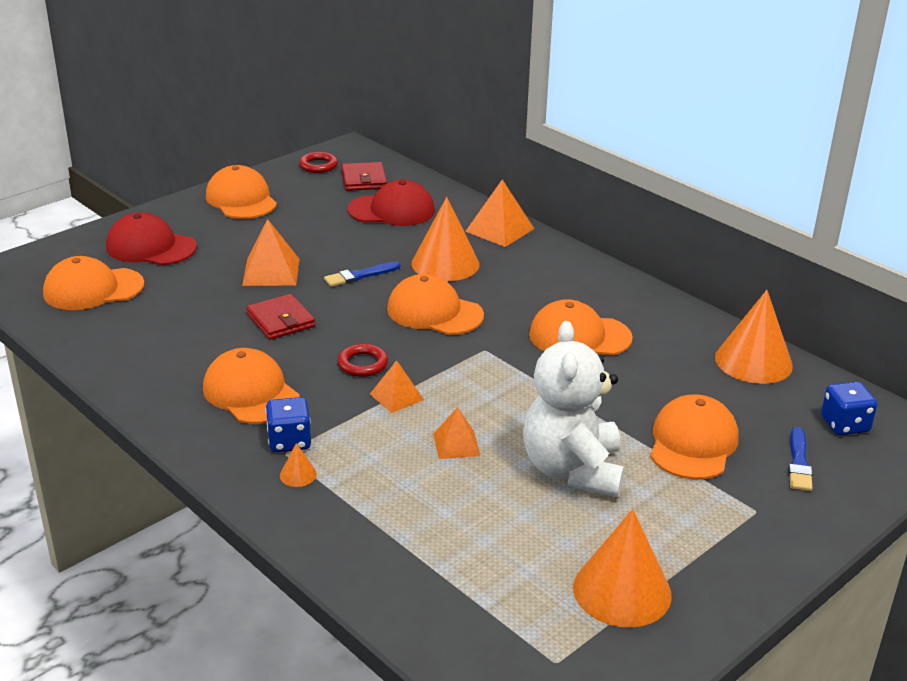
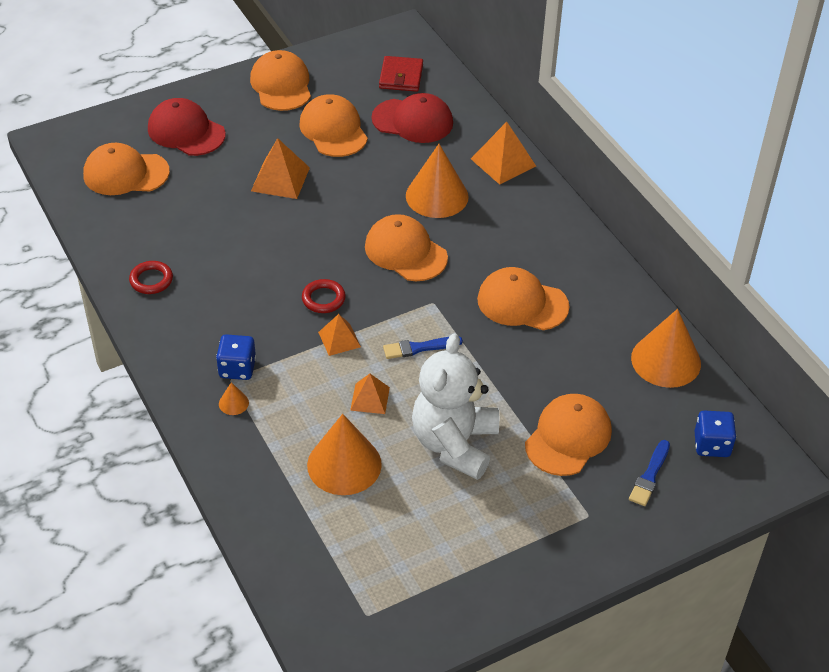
camera: 15 degrees right, 15 degrees up
orange cap [203,348,300,424] -> orange cap moved to [299,94,368,157]
red wallet [246,294,315,340] -> none
red ring [299,152,338,173] -> red ring moved to [129,261,173,294]
blue brush [324,262,400,287] -> blue brush moved to [383,337,463,359]
orange cone [573,509,672,628] -> orange cone moved to [307,414,382,495]

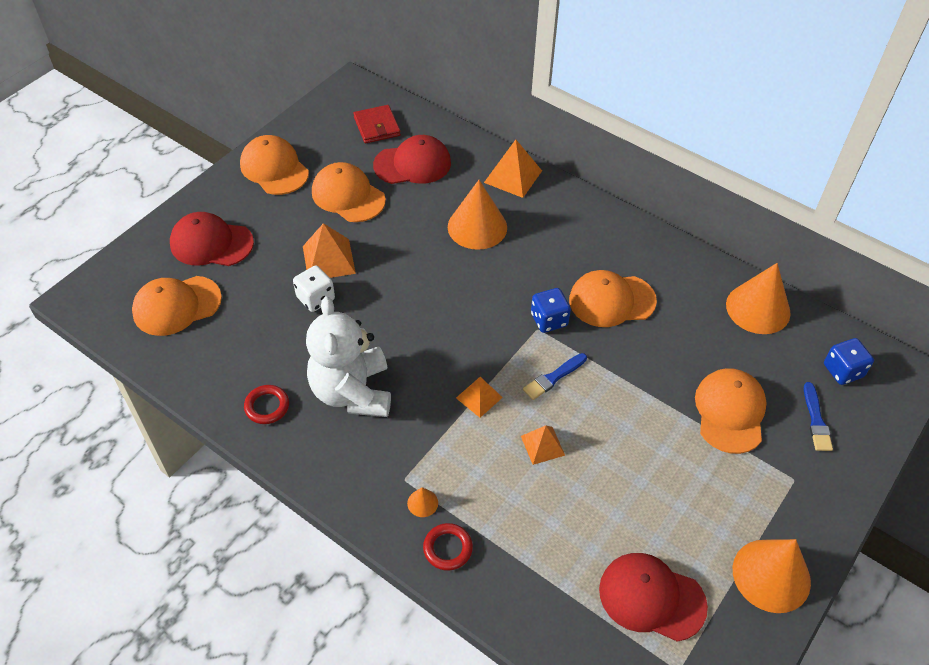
camera: 25 degrees left, 5 degrees up
blue dice [216,334,256,380] -> blue dice moved to [531,288,571,333]
red ring [302,279,346,313] -> red ring moved to [423,523,473,571]
orange cone [307,414,382,495] -> orange cone moved to [733,539,811,613]
orange cap [365,214,448,281] -> none
white teddy bear [412,334,499,480] -> white teddy bear moved to [306,296,391,417]
none -> white dice [293,265,335,312]
none -> red cap [599,553,708,642]

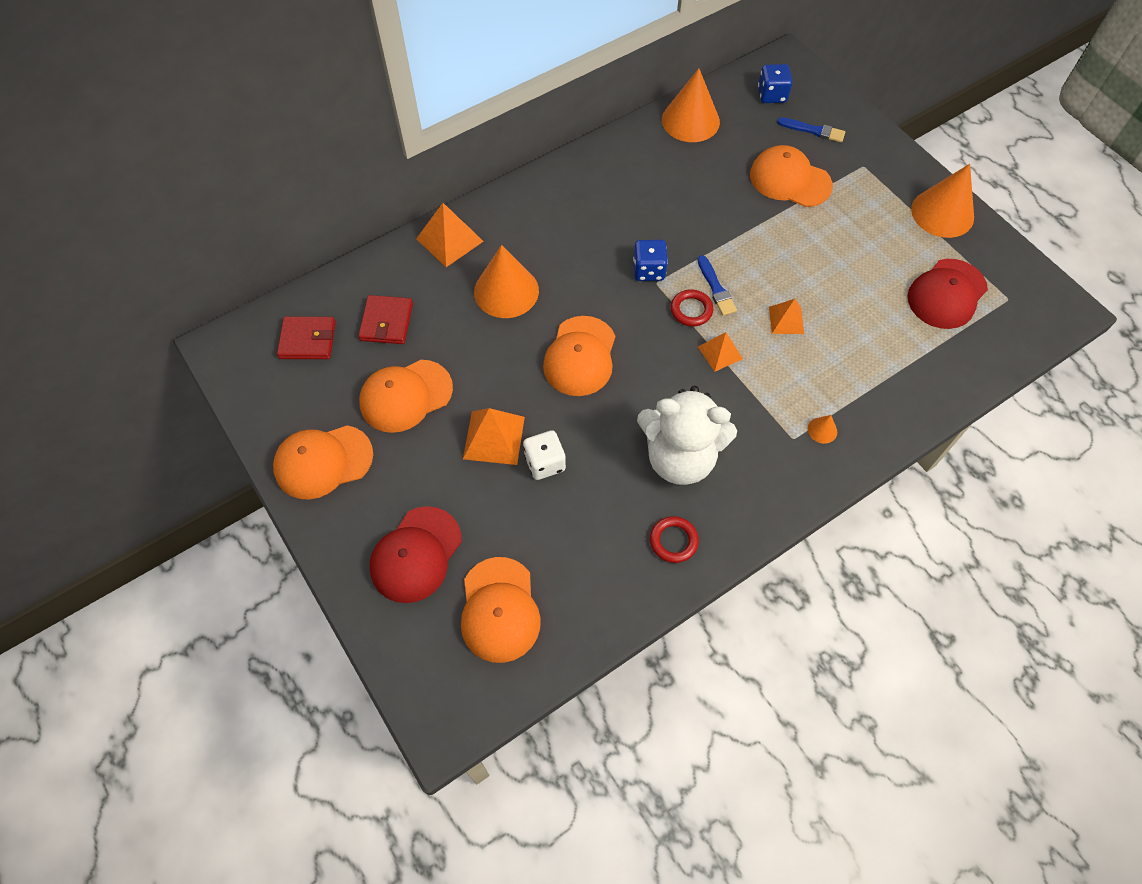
camera: 70 degrees left, 10 degrees up
red cap [373,135,451,184] -> red wallet [358,295,413,344]
red ring [423,523,473,571] -> red ring moved to [670,289,713,326]
orange cap [569,270,657,327] -> orange cap moved to [543,316,615,396]

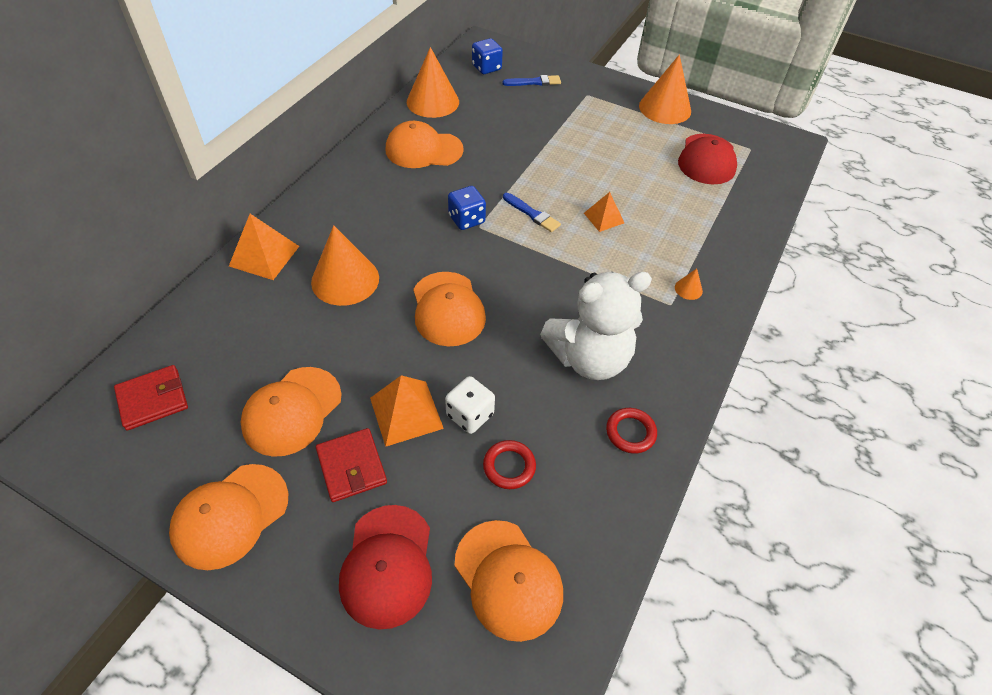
camera: 30 degrees left, 10 degrees down
red wallet [358,295,413,344] -> red wallet moved to [316,428,387,502]
red ring [670,289,713,326] -> red ring moved to [483,440,536,489]
orange pyramid [698,332,743,372] -> none
orange cap [750,145,833,207] -> orange cap moved to [386,121,464,168]

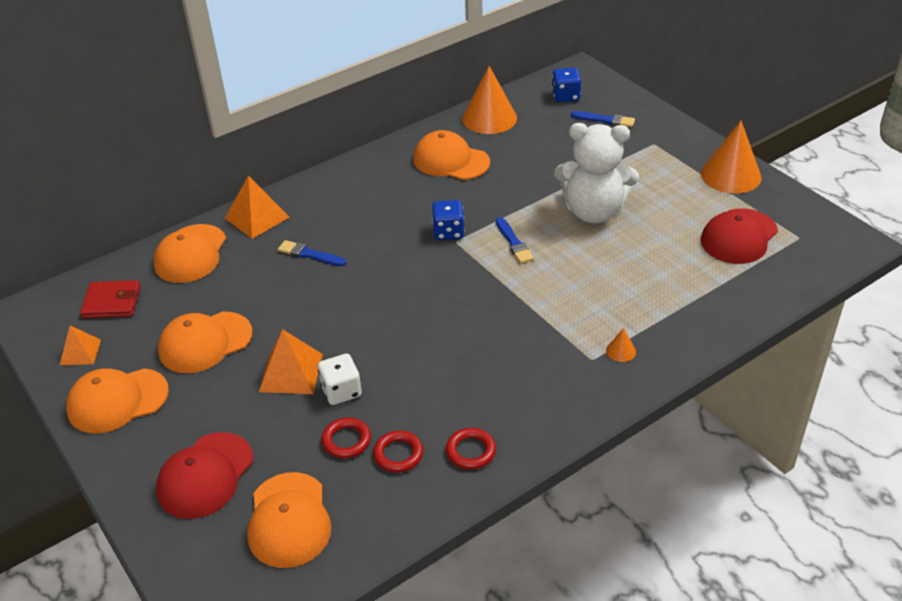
camera: 30 degrees right, 10 degrees down
orange cone [311,225,379,306] -> blue brush [278,240,346,266]
red wallet [316,428,387,502] -> none
orange cap [413,272,486,346] -> orange cap moved to [154,224,226,283]
white teddy bear [540,272,652,380] -> white teddy bear moved to [554,123,639,223]
orange pyramid [584,192,624,232] -> orange pyramid moved to [60,326,101,365]
none -> red ring [373,431,423,472]

